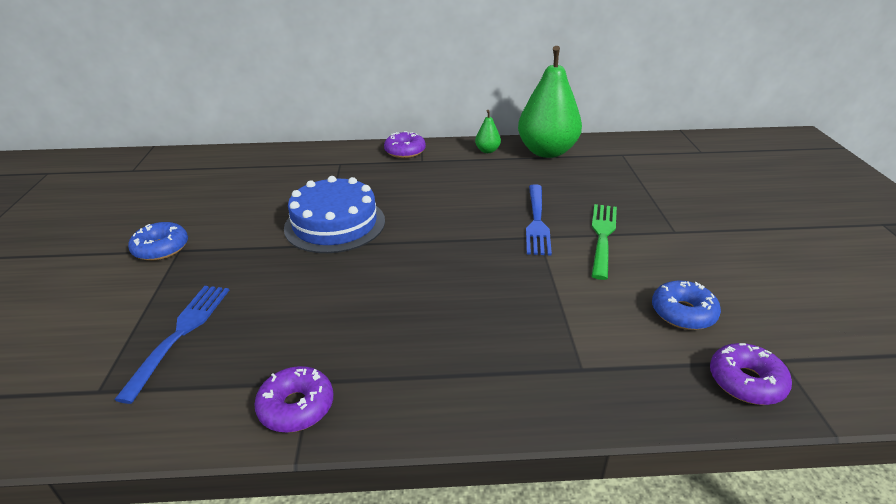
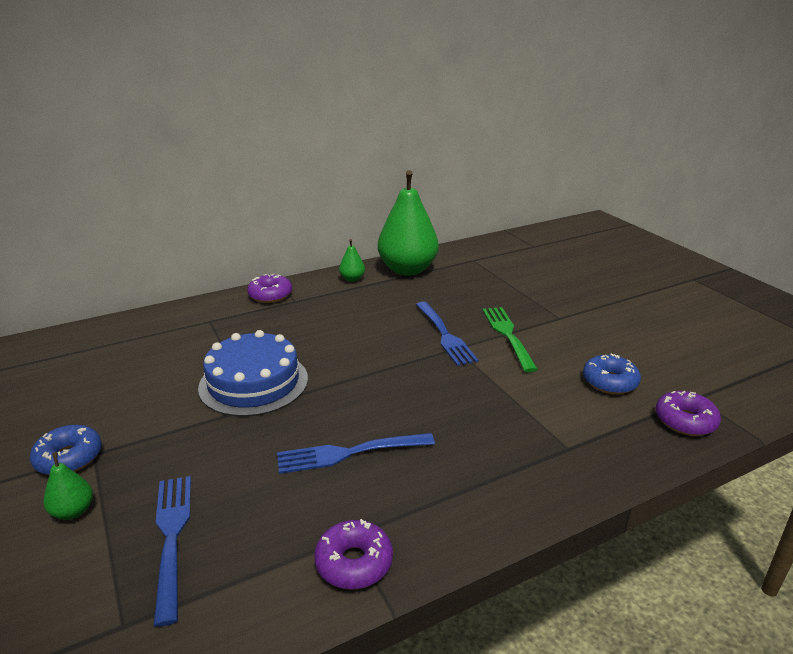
camera: 25 degrees left, 5 degrees down
none -> green pear [43,452,93,520]
none -> blue fork [277,433,435,474]

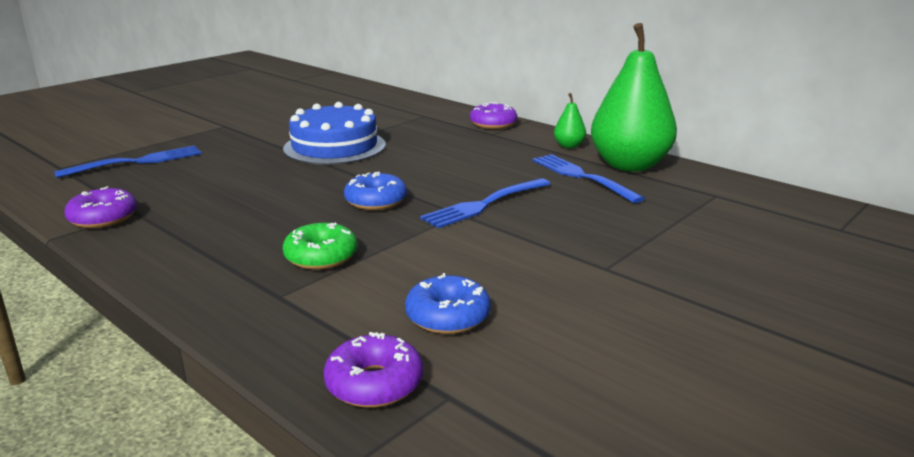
camera: 70 degrees right, 5 degrees down
blue donut [30,425,102,475] -> blue donut moved to [344,172,407,210]
green pear [43,452,93,520] -> none
blue fork [277,433,435,474] -> blue fork moved to [532,154,645,203]
green fork [482,307,538,372] -> none
none -> green donut [283,223,358,270]

